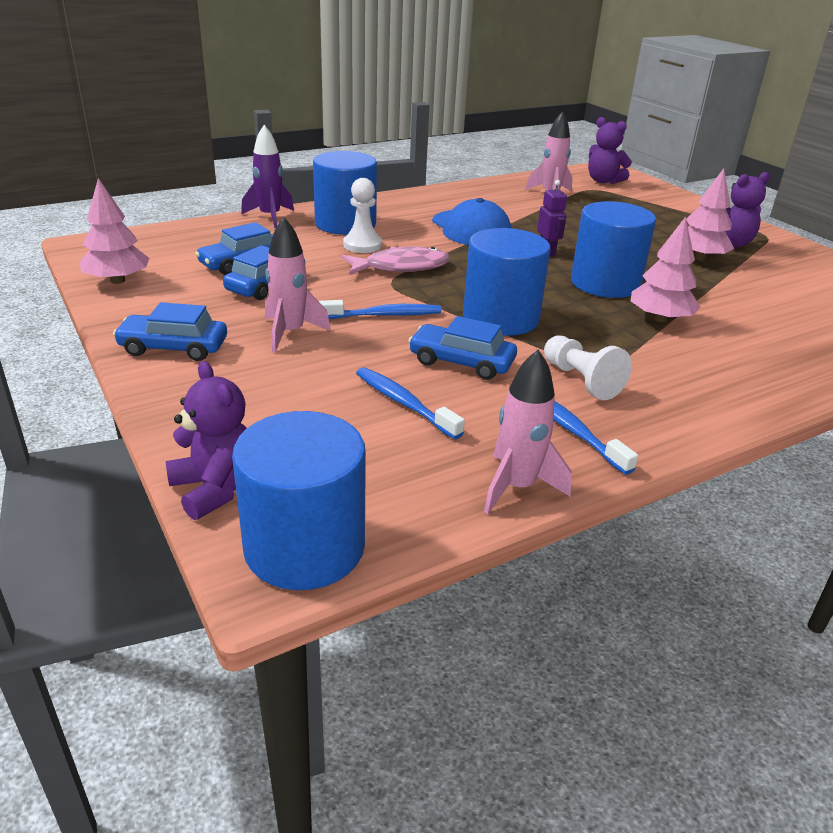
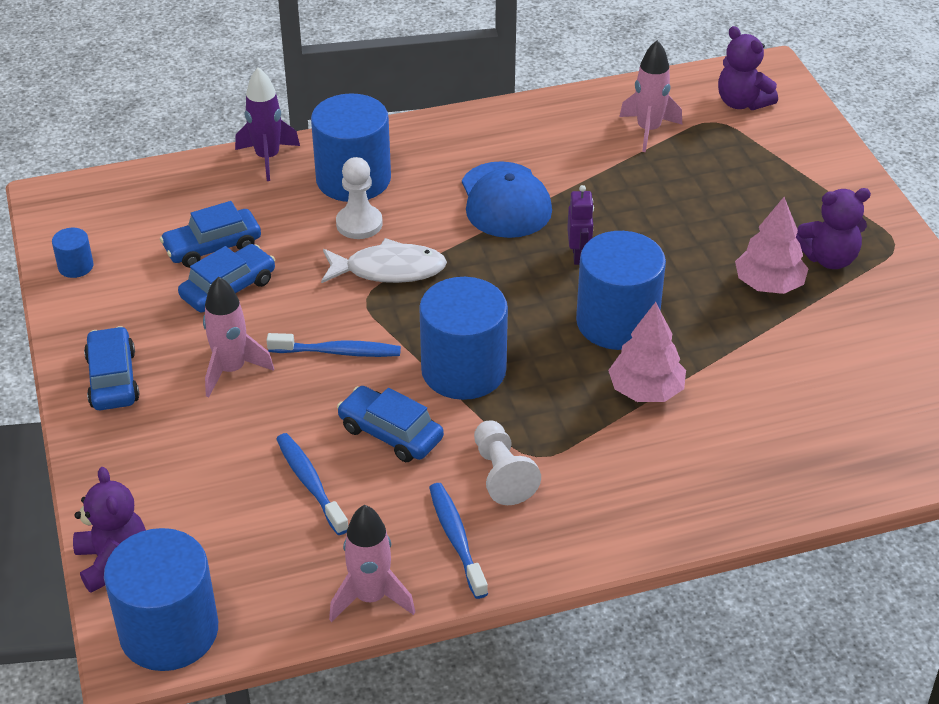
camera: 15 degrees right, 10 degrees up
pink tree [79,178,149,284] -> blue cylinder [52,228,94,278]
blue car [113,302,227,361] -> blue car turned 60 degrees clockwise [84,326,140,410]
pink fish [342,246,450,275] -> white fish [321,238,447,283]

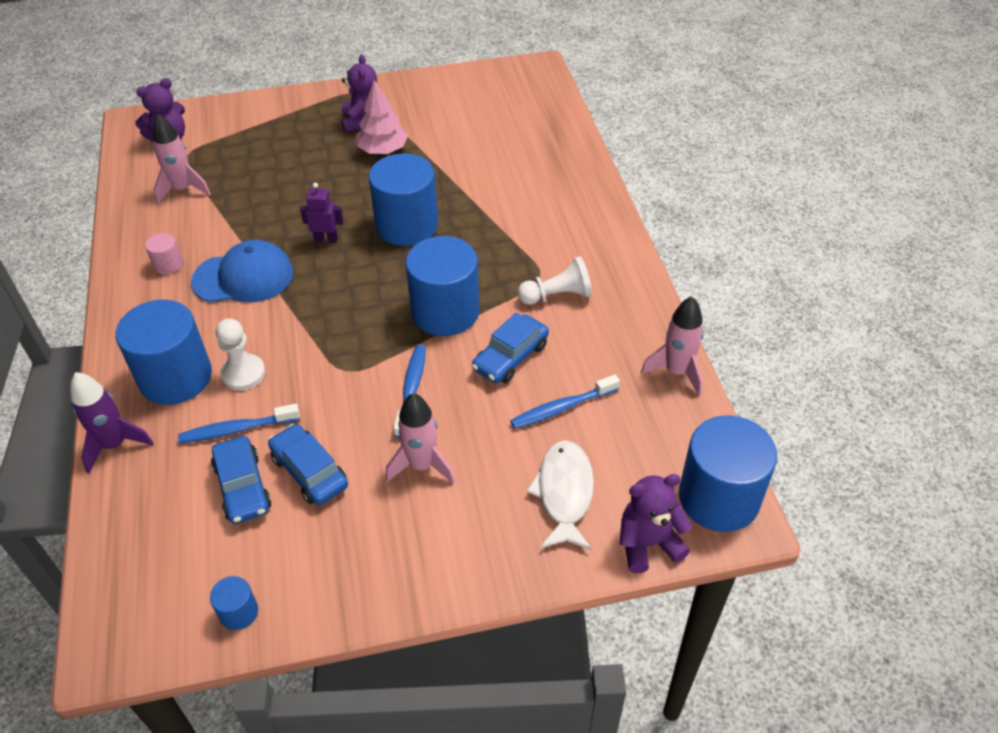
camera: 85 degrees left, 5 degrees up
blue car [84,326,140,410] -> none
white fish [321,238,447,283] -> white fish moved to [526,440,594,550]
blue toothbrush [429,483,488,599] -> blue toothbrush moved to [178,404,300,443]
pink tree [608,302,686,402] -> none
none -> pink cylinder [145,233,183,275]

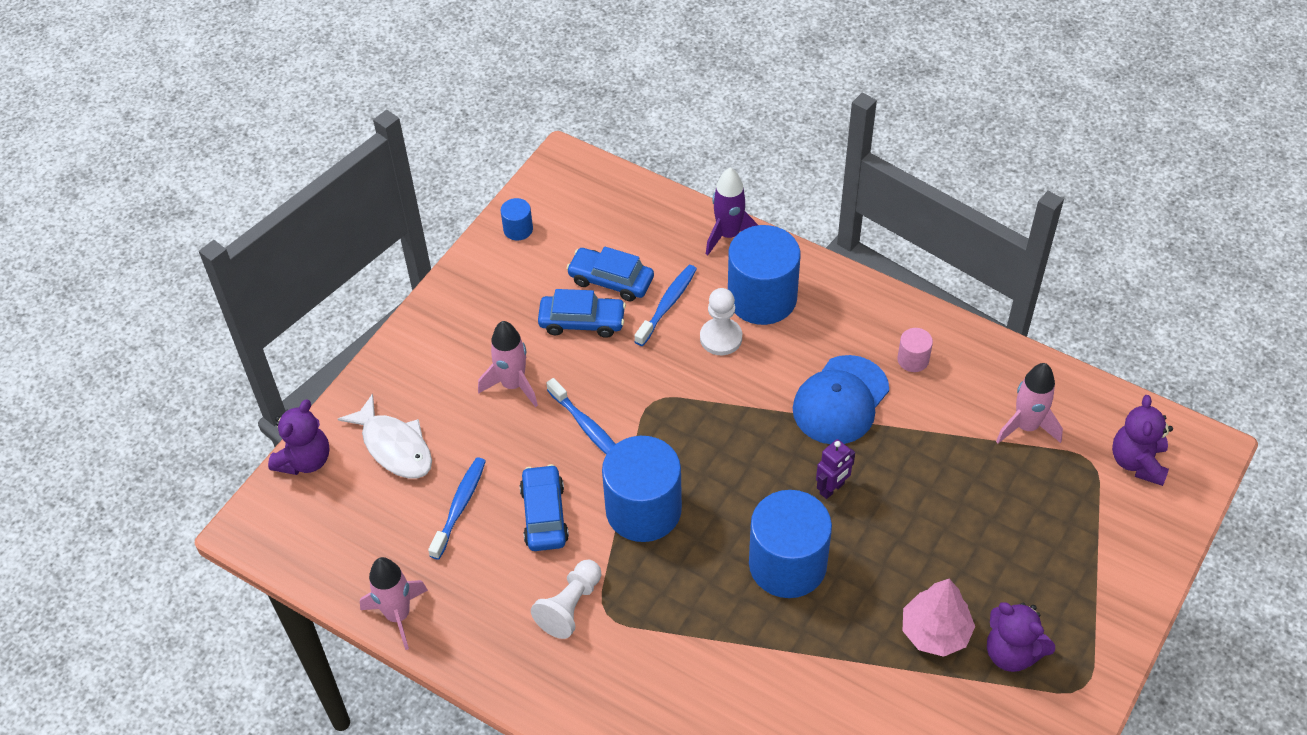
camera: 135 degrees right, 5 degrees up
blue cylinder [679,415,777,532] -> none

